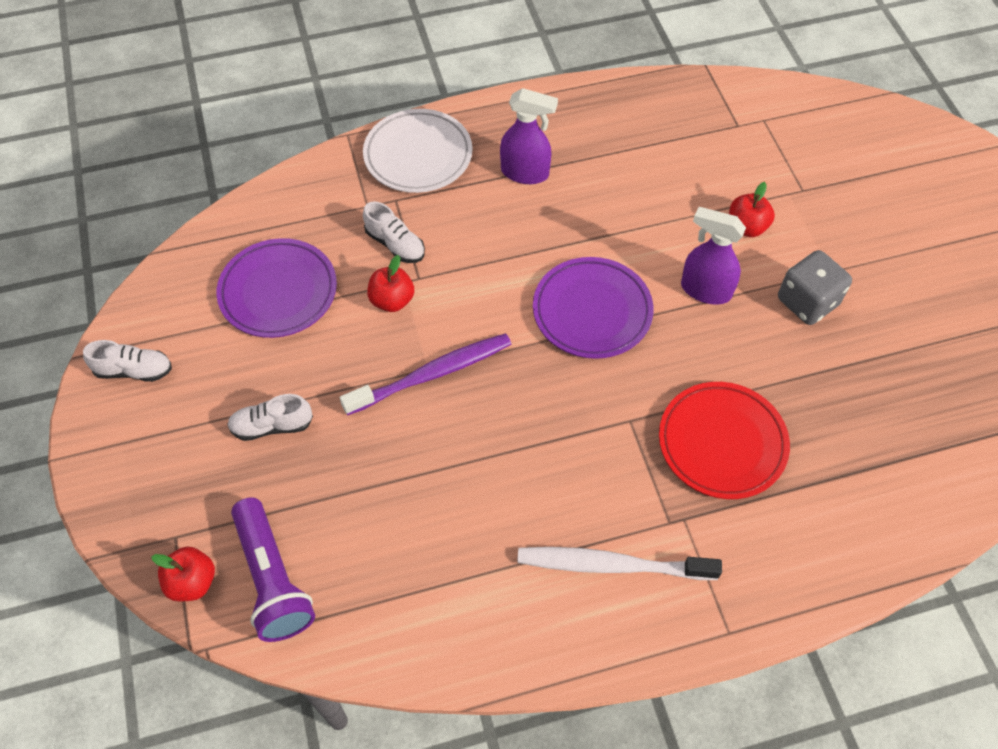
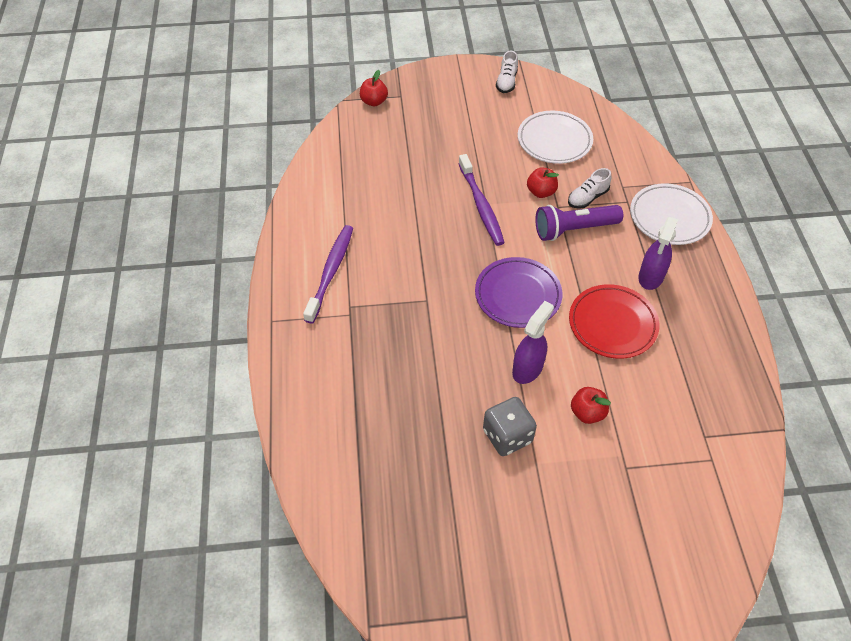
camera: 100 degrees right, 5 degrees down
purple plate [217,238,337,338] -> white plate [518,111,593,164]
white shoe [227,394,313,441] -> none
purple flashlight [231,497,315,642] -> purple flashlight moved to [535,205,623,241]
white toothbrush [517,547,722,580] -> purple toothbrush [303,225,353,323]
red plate [659,382,790,499] -> red plate moved to [569,284,659,359]

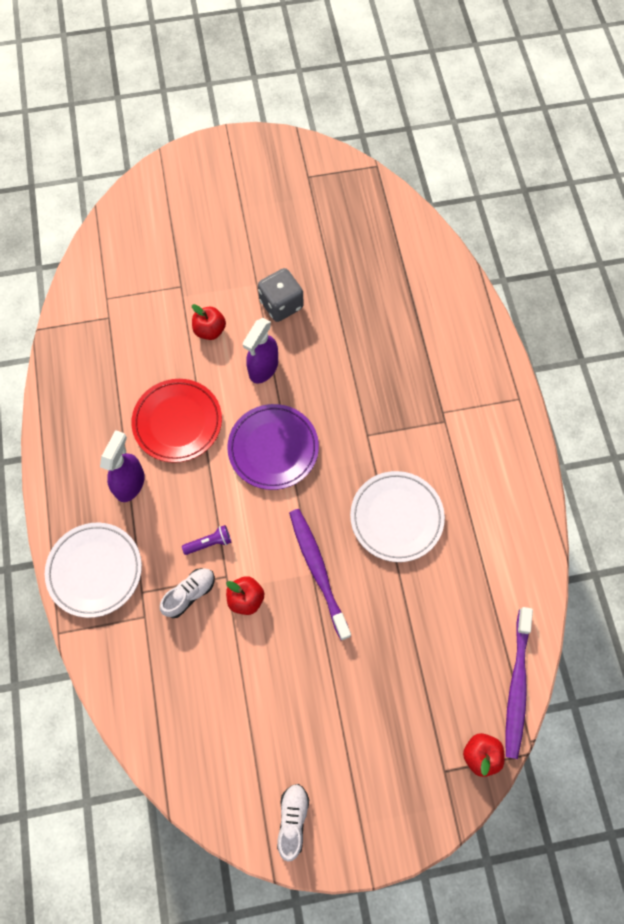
camera: 175 degrees right, 15 degrees up
purple toothbrush [303,225,353,323] -> purple toothbrush moved to [505,607,533,759]
white plate [518,111,593,164] -> white plate moved to [350,471,445,562]
purple flashlight [535,205,623,241] -> purple flashlight [182,525,231,555], size x0.49

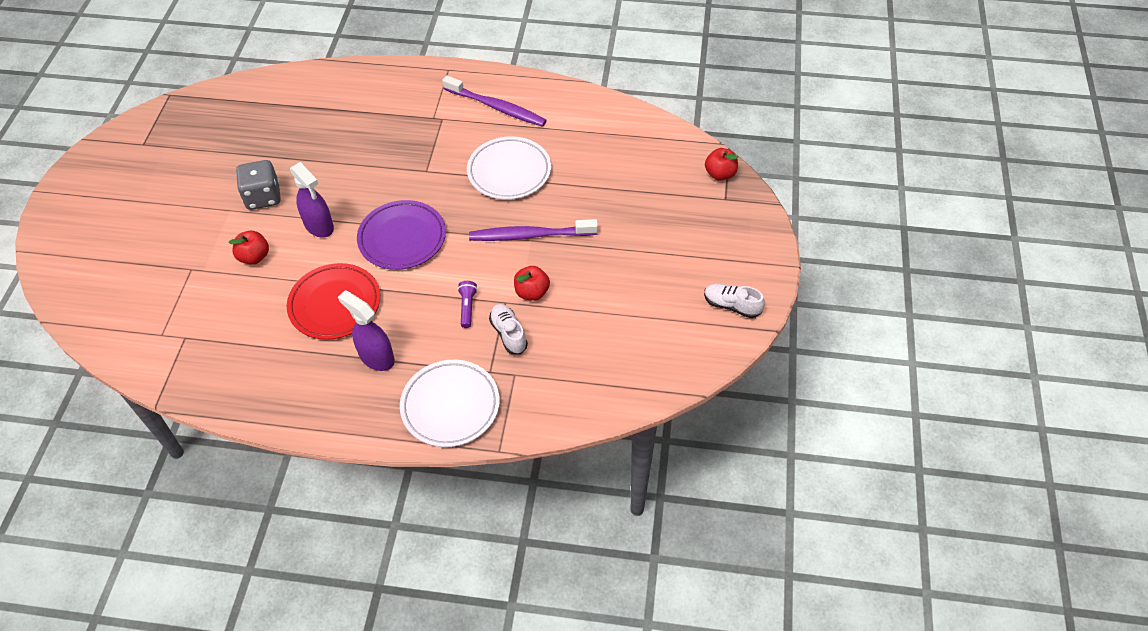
camera: 70 degrees left, 15 degrees down
purple toothbrush [505,607,533,759] -> purple toothbrush moved to [442,75,547,127]

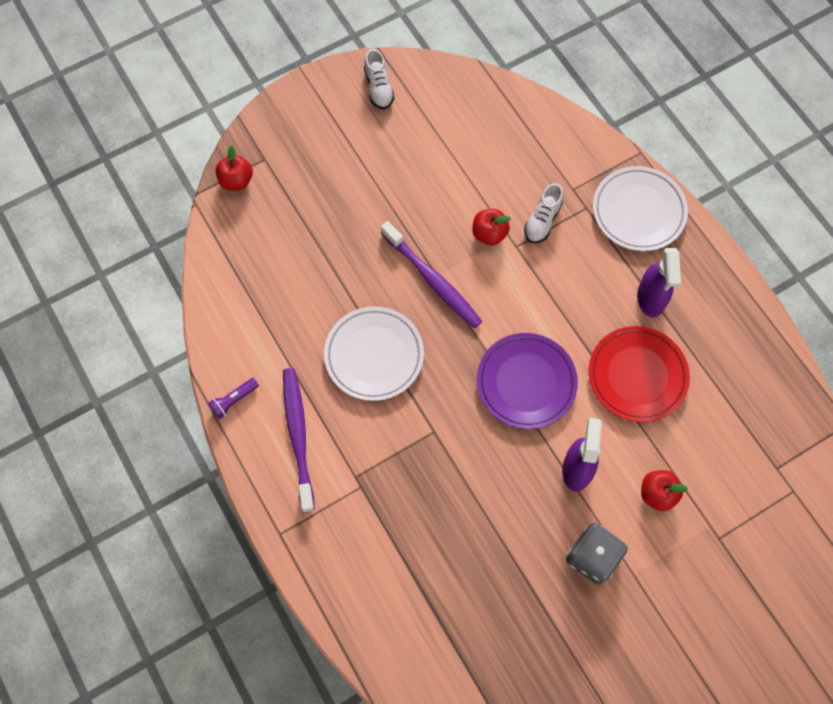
camera: 130 degrees left, 15 degrees up
purple flashlight [458,281,477,328] -> purple flashlight moved to [208,378,259,419]

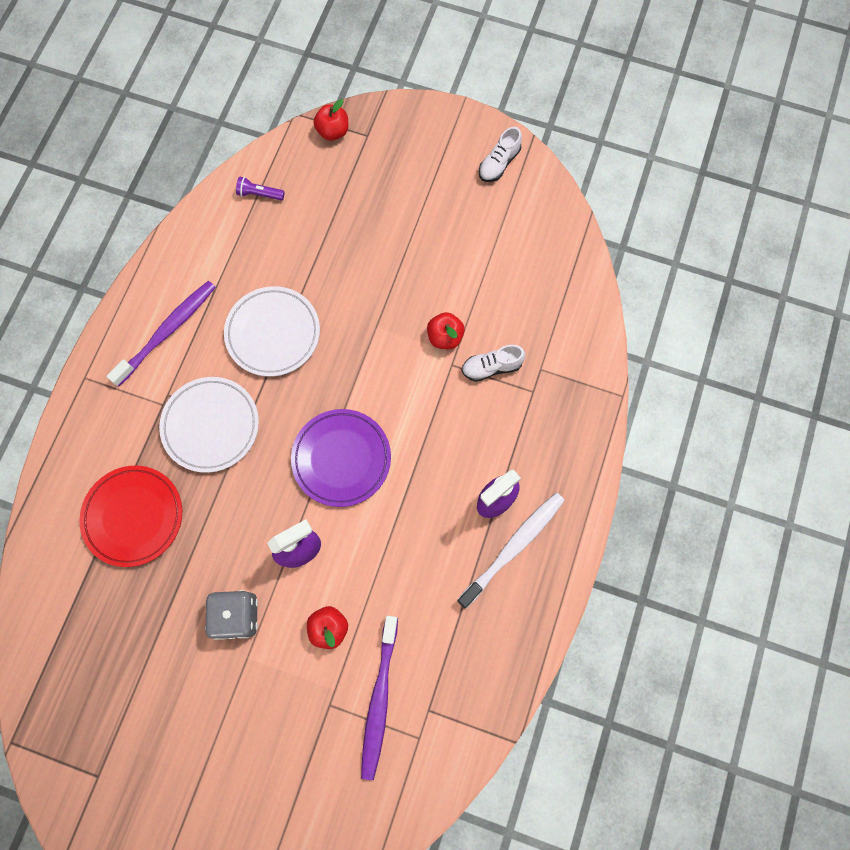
camera: 50 degrees right, 5 degrees up
purple flashlight [208,378,259,419] -> purple flashlight moved to [236,177,285,200]
purple toothbrush [381,221,483,329] -> purple toothbrush moved to [361,616,398,780]
red plate [589,326,690,422] -> red plate moved to [79,466,182,567]
white plate [593,166,688,251] -> white plate moved to [159,377,259,473]
none -> white toothbrush [457,493,565,609]

